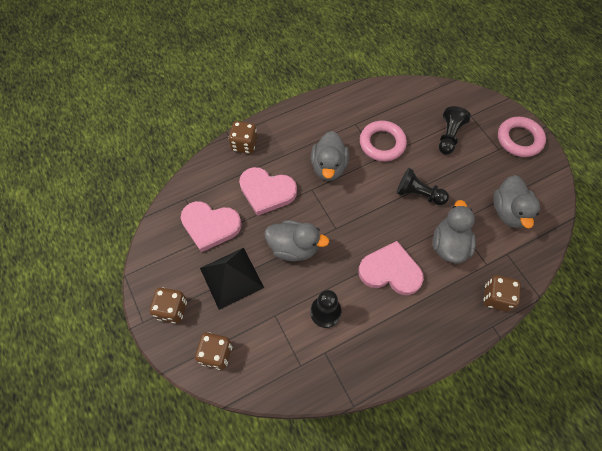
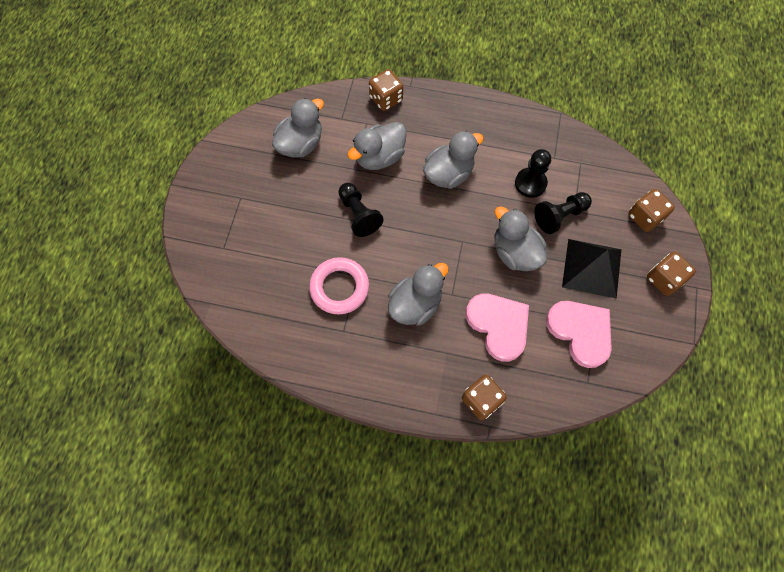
camera: 140 degrees left, 5 degrees up
pink heart [358,241,424,295] -> grey duck [423,131,484,189]
black pawn [439,106,471,155] -> black pawn moved to [534,192,592,234]
pink ring [498,117,546,157] -> none

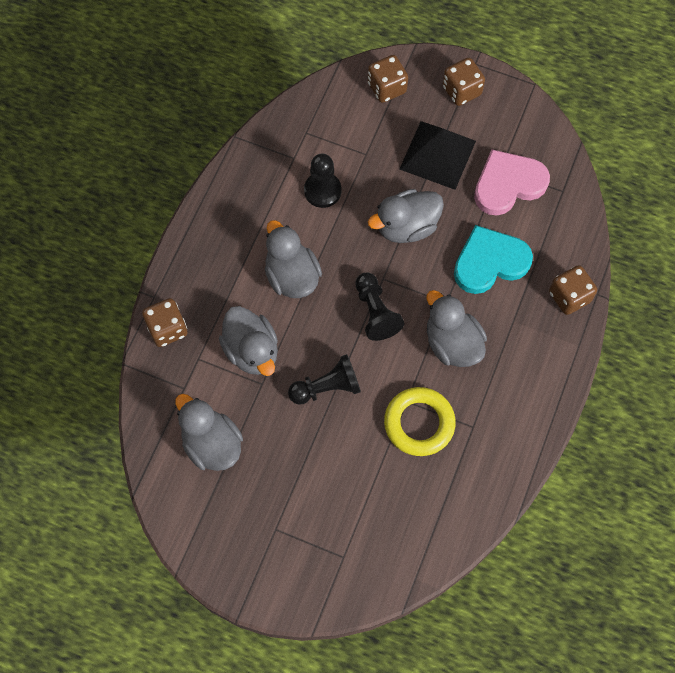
camera: 80 degrees left, 0 degrees up
pink ring [309,257,369,315] -> yellow ring [384,387,456,456]
pink heart [466,293,529,362] -> turquoise heart [454,225,533,294]
black pawn [534,192,592,234] -> black pawn moved to [355,272,404,341]

